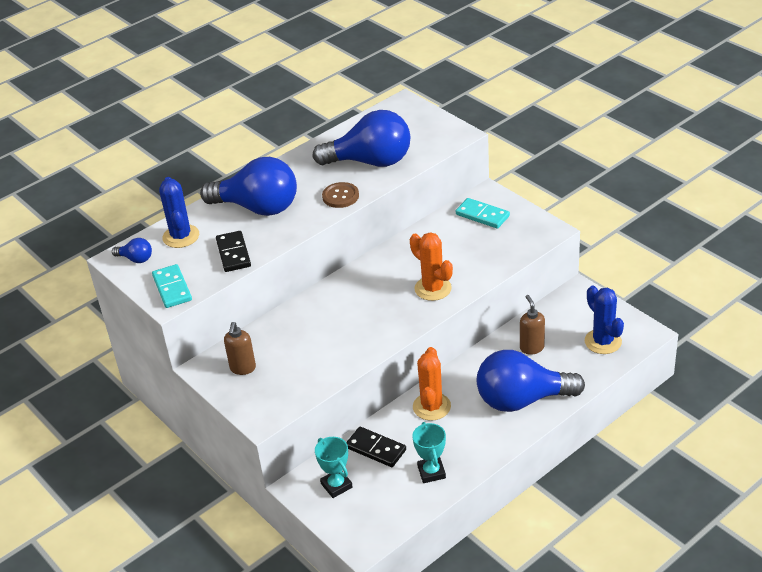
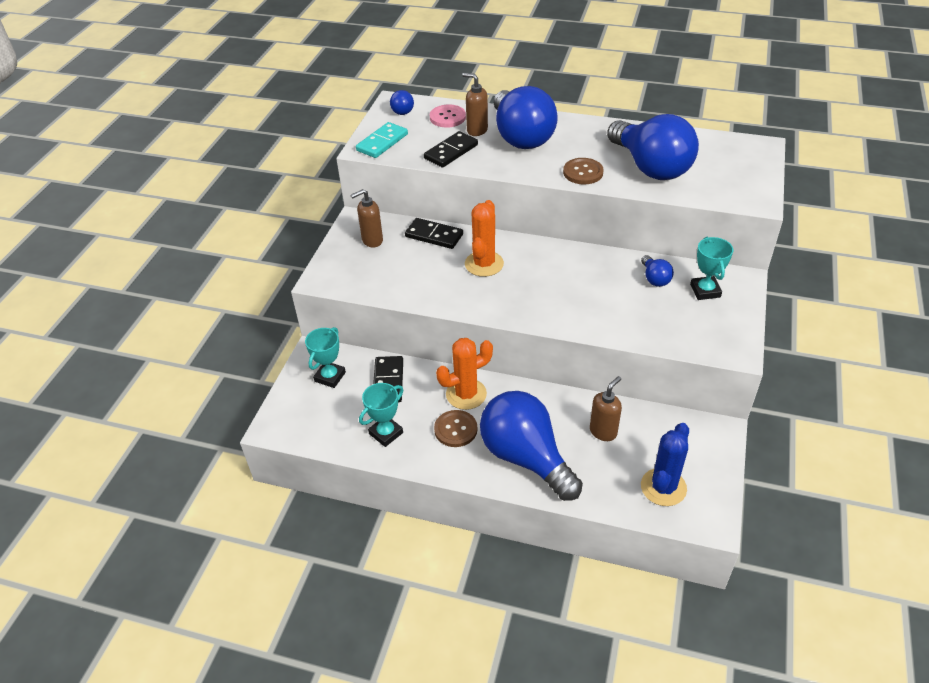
camera: 55 degrees right, 5 degrees up
blue cactus [159,177,199,248] -> pink button [430,104,466,128]
orange cactus [410,232,453,301] -> orange cactus moved to [465,200,504,277]
turquoise domino [456,198,510,229] -> turquoise trophy [690,237,733,300]
none -> black domino [405,218,463,249]
none -> brown button [434,410,477,447]
none -> brown soap dispenser [462,73,488,136]
none -> blue light bulb [641,255,674,287]

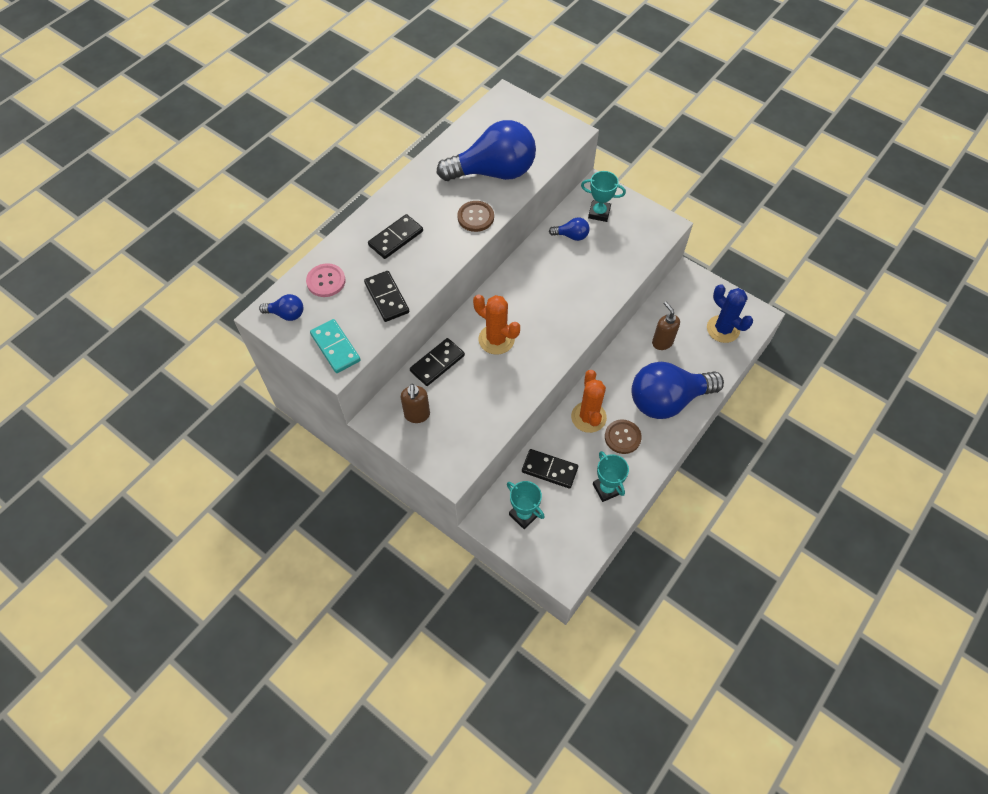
camera: 70 degrees left, 15 degrees up
brown soap dispenser [462,73,488,136] -> none
blue light bulb [494,86,558,149] -> black domino [368,214,423,259]

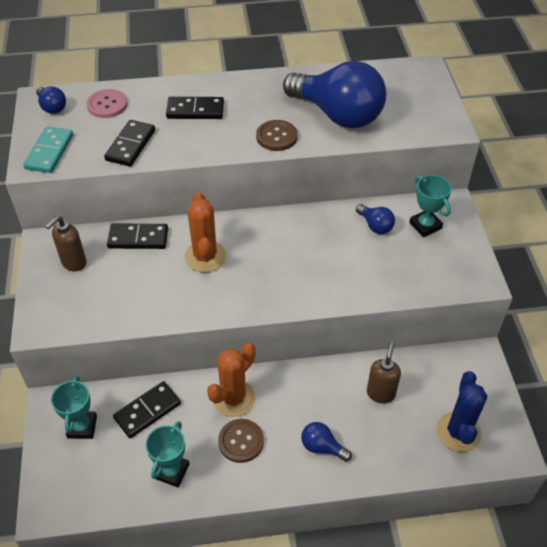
camera: 45 degrees right, 10 degrees down
black domino [522,449,578,489] -> black domino turned 75 degrees clockwise [113,381,181,438]
blue light bulb [632,362,724,419] -> blue light bulb [301,422,352,462], size x0.42

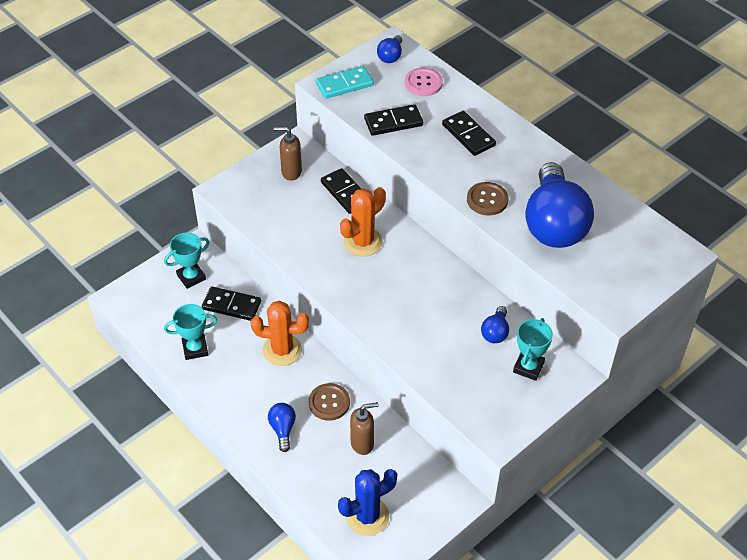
camera: 55 degrees right, 0 degrees up
brown button [218,419,264,463] -> brown button moved to [309,383,350,421]

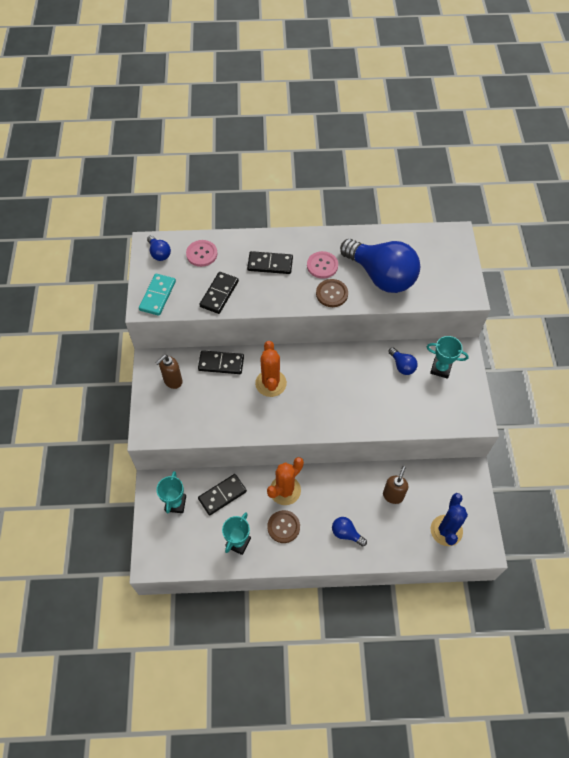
camera: 50 degrees left, 10 degrees up
brown button [309,383,350,421] -> brown button moved to [267,510,300,543]
turquoise trophy [513,318,553,381] -> turquoise trophy turned 45 degrees counterclockwise [427,336,469,379]
none -> pink button [307,251,338,279]

